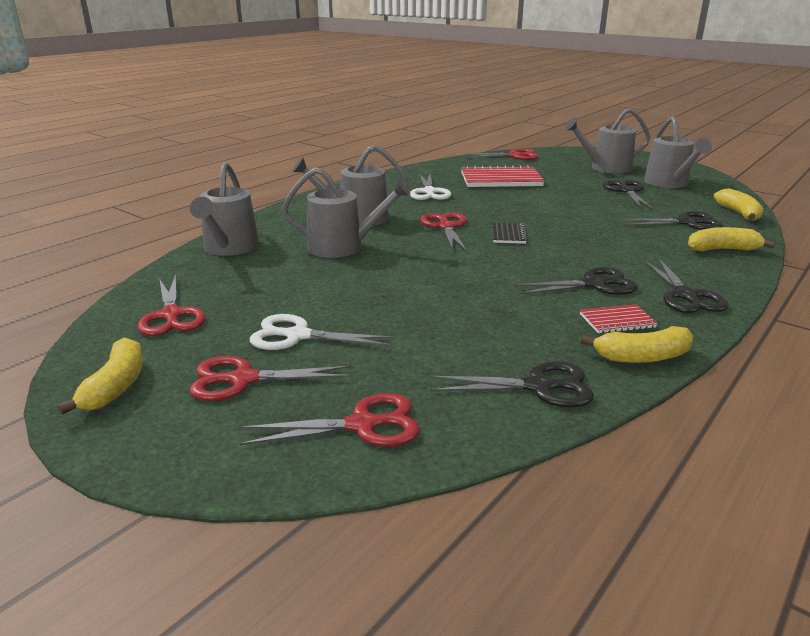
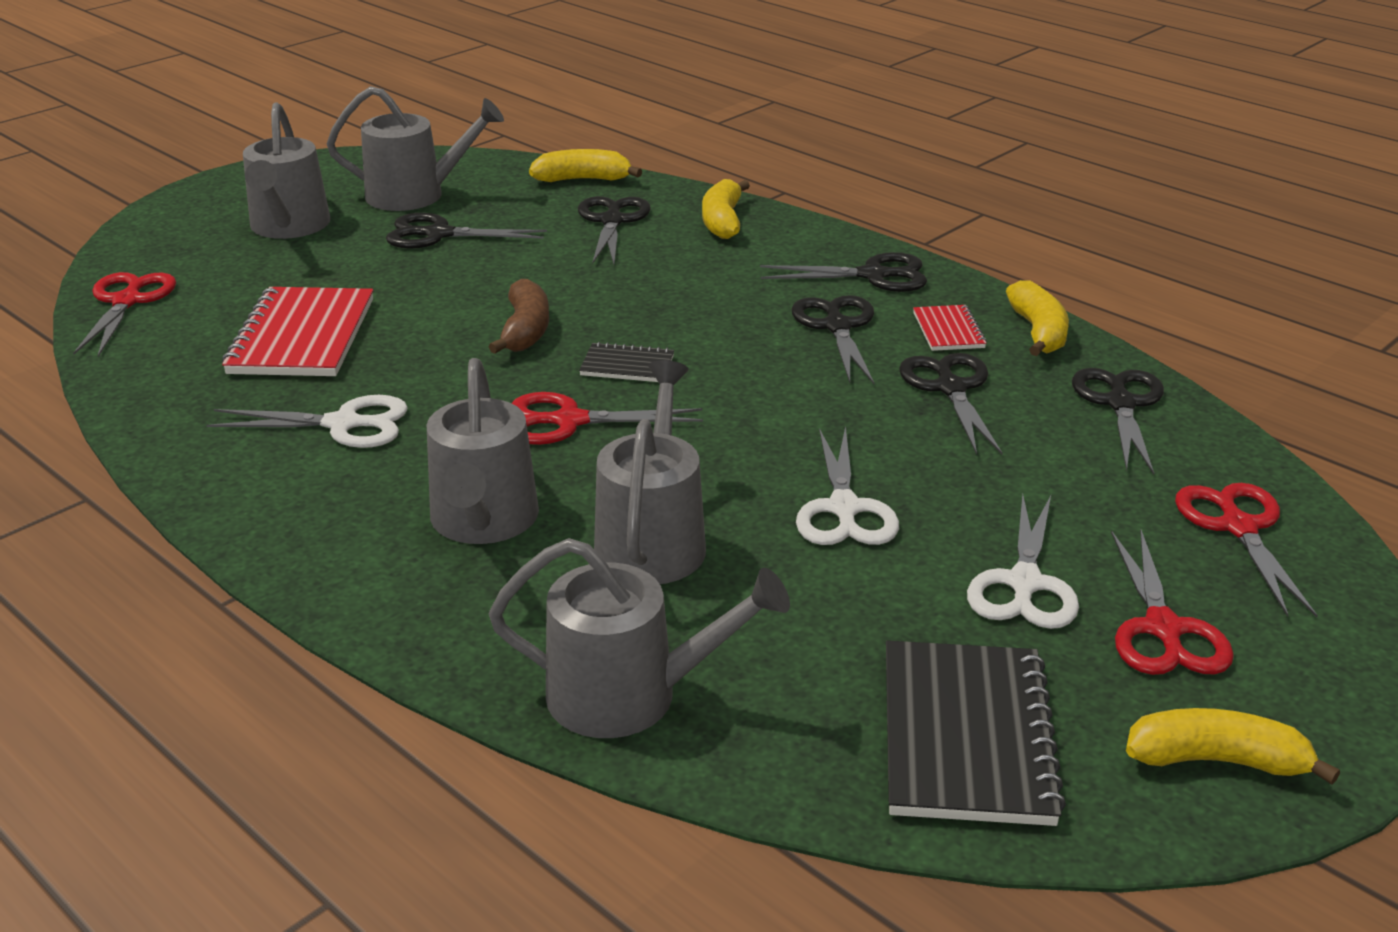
camera: 85 degrees left, 5 degrees up
red scissors [137,275,206,336] -> black notebook [886,640,1066,826]
none -> brown banana [489,279,549,354]
none -> white scissors [796,426,899,545]
none -> black scissors [899,353,1003,455]

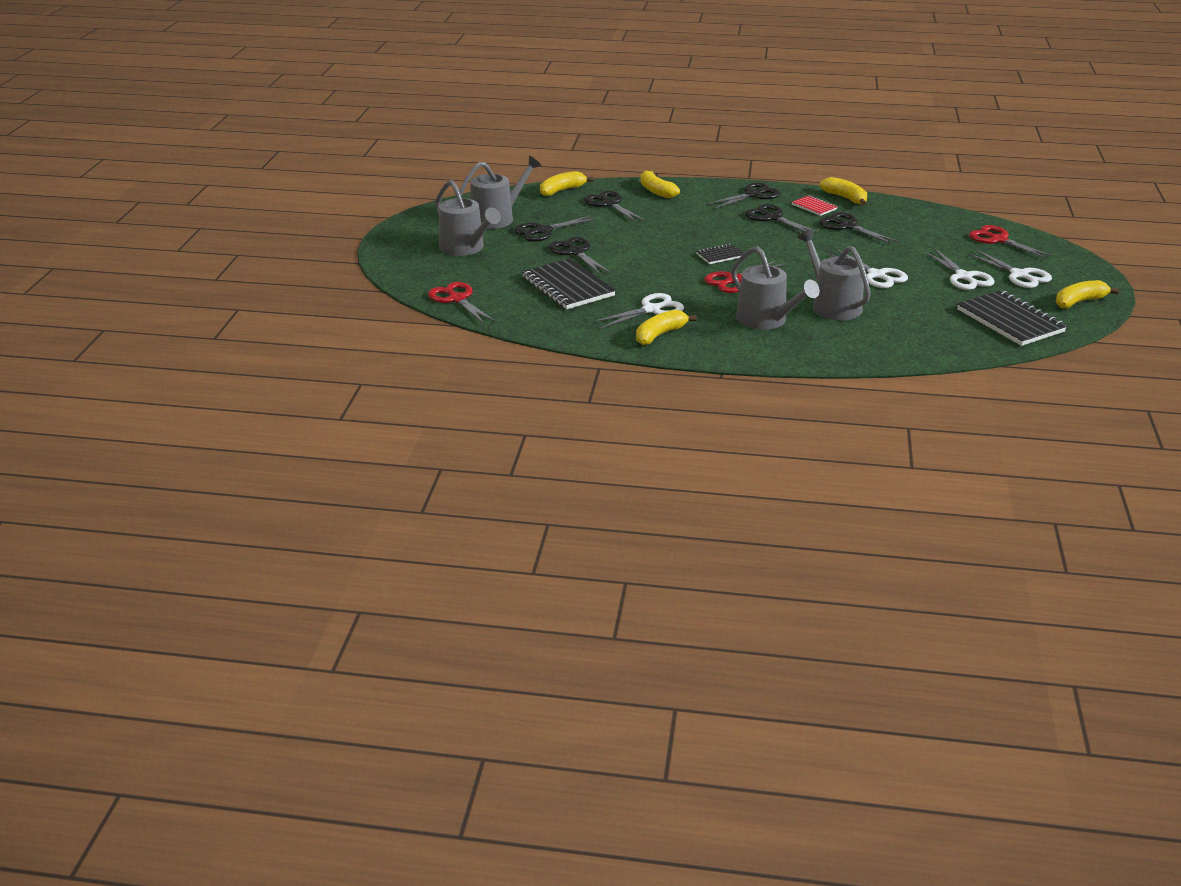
camera: 35 degrees left, 0 degrees up
red notebook [222,287,373,376] -> black notebook [522,258,616,309]
brown banana [489,279,549,354] -> none
grey watering can [489,538,790,738] -> none
black scissors [1072,368,1164,475] -> black scissors moved to [549,237,612,275]
red scissors [1111,529,1234,675] -> white scissors [967,249,1052,288]
none -> yellow banana [636,310,697,345]

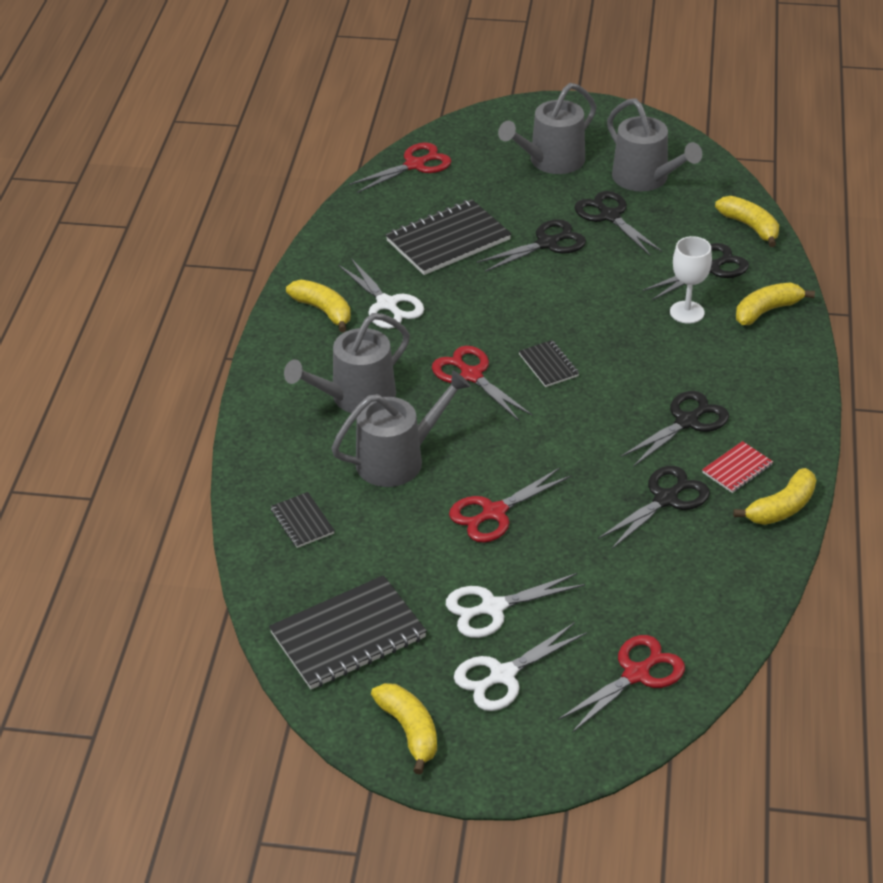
camera: 90 degrees right, 10 degrees up
black scissors [707,182,781,209] -> none
white scissors [828,249,908,288] -> red scissors [449,467,571,543]
none -> black notebook [271,492,335,548]
none -> white goblet [670,236,712,324]

